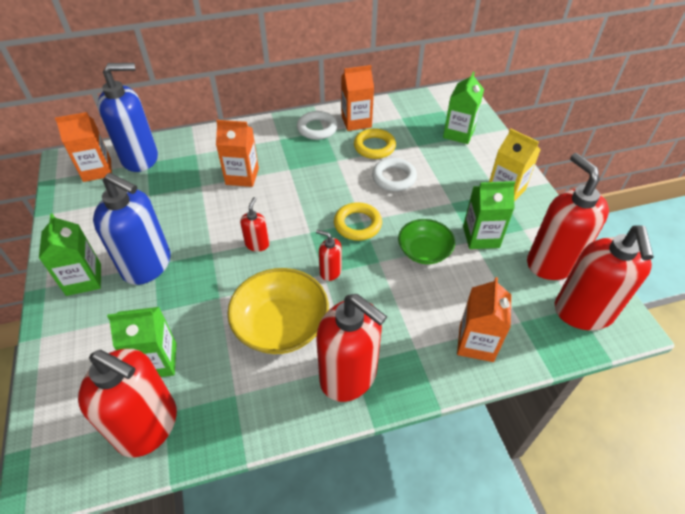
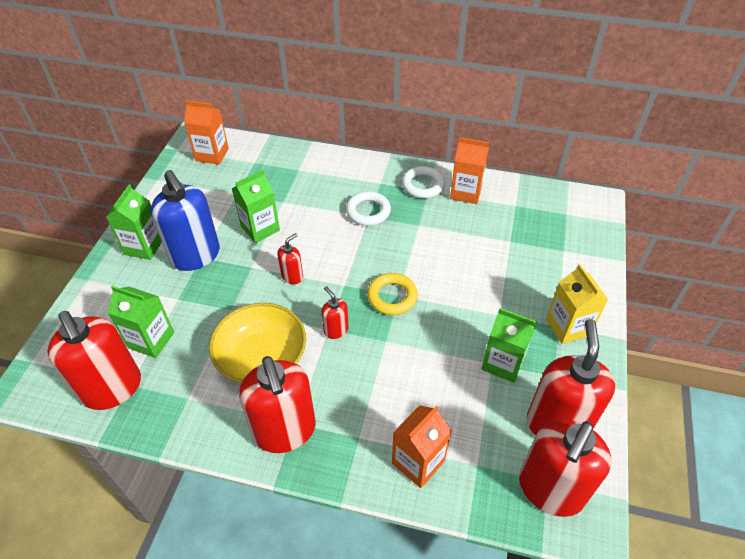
camera: 30 degrees right, 0 degrees up
blue soap dispenser [98,63,158,172] -> none
orange carton [216,120,259,187] -> none
yellow ring [354,128,396,159] -> none
white ring [372,158,417,191] -> white ring moved to [346,191,391,226]
green bowl [398,219,455,264] -> none
green carton [443,72,484,144] -> green carton moved to [231,170,280,243]

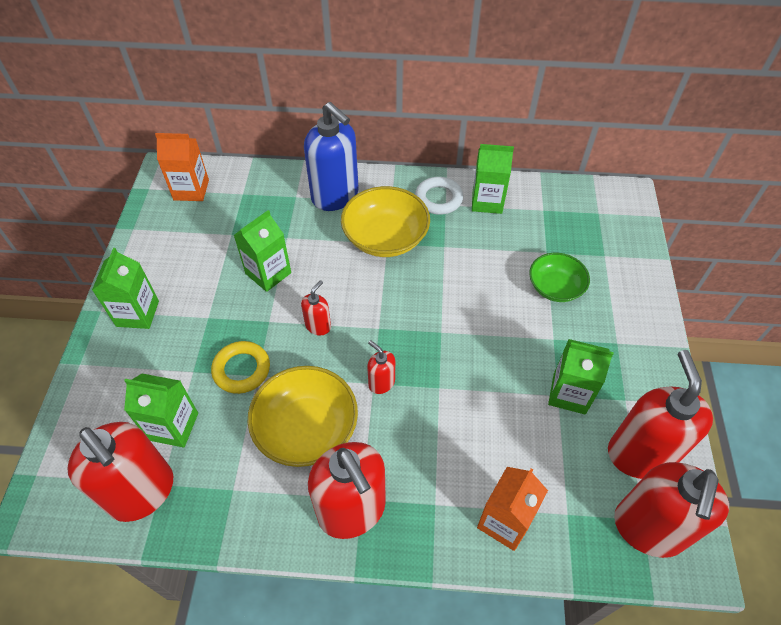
camera: 10 degrees left, 5 degrees up
blue soap dispenser [151,170,220,271] -> blue soap dispenser moved to [304,102,359,211]
white ring [346,191,391,226] -> yellow bowl [341,186,430,257]
yellow ring [367,273,418,315] -> yellow ring moved to [211,341,270,394]
orange carton [450,137,489,204] -> green carton [472,144,514,214]
yellow carton [546,264,608,344] -> none
none -> green bowl [529,253,590,302]

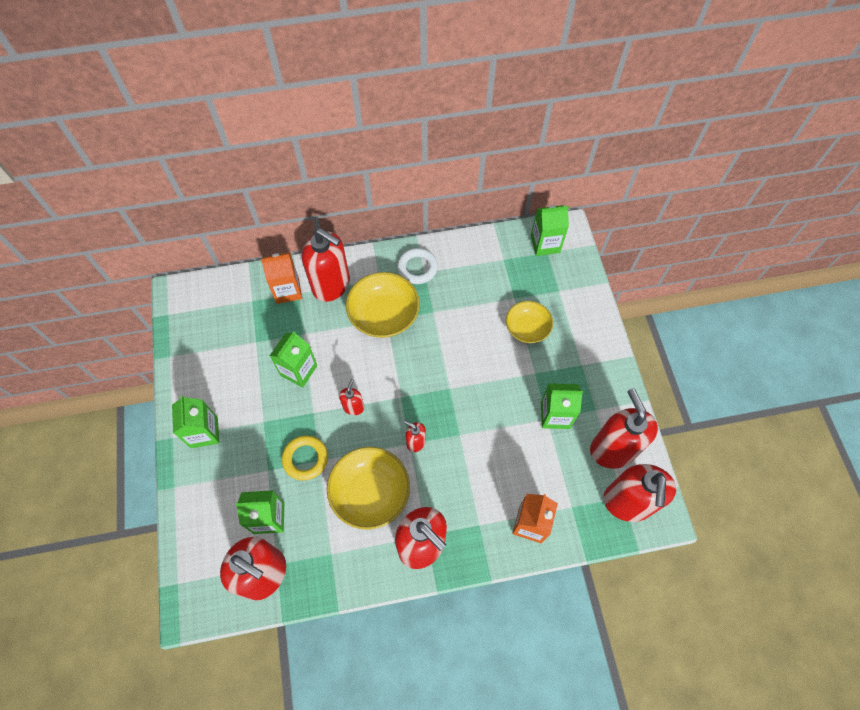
camera: 15 degrees left, 10 degrees up
orange carton [155,133,209,201] -> orange carton moved to [261,252,302,304]
blue soap dispenser [304,102,359,211] -> red soap dispenser [302,228,350,302]
green carton [472,144,514,214] -> green carton moved to [531,205,569,256]
green bowl [529,253,590,302] -> yellow bowl [506,301,553,343]

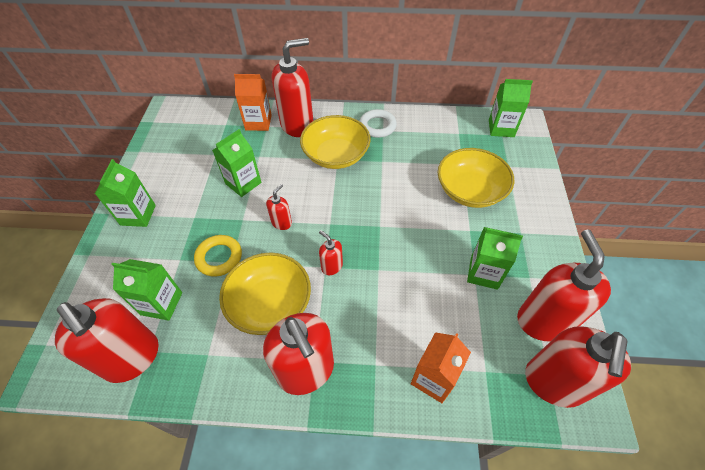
camera: 15 degrees right, 10 degrees down
red soap dispenser [302,228,350,302] -> red soap dispenser turned 75 degrees counterclockwise [272,38,313,137]
yellow bowl [506,301,553,343] -> yellow bowl [438,148,514,208], size x1.56

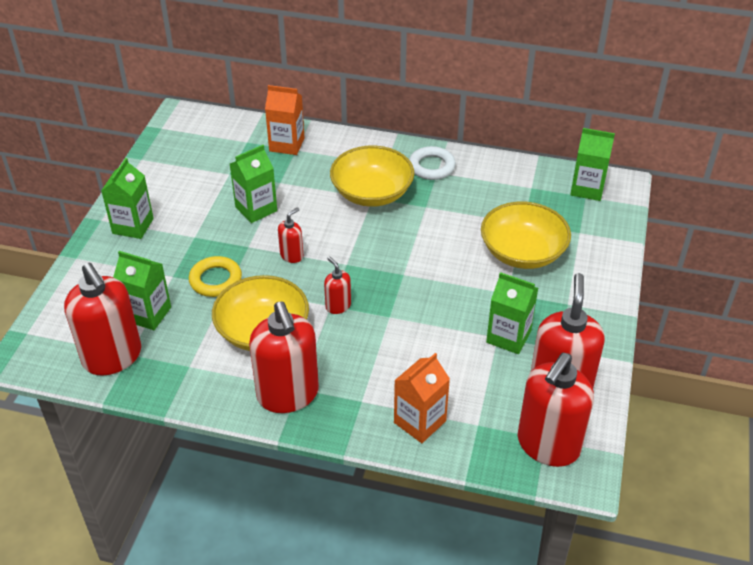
camera: 10 degrees right, 10 degrees down
red soap dispenser [272,38,313,137] -> none

